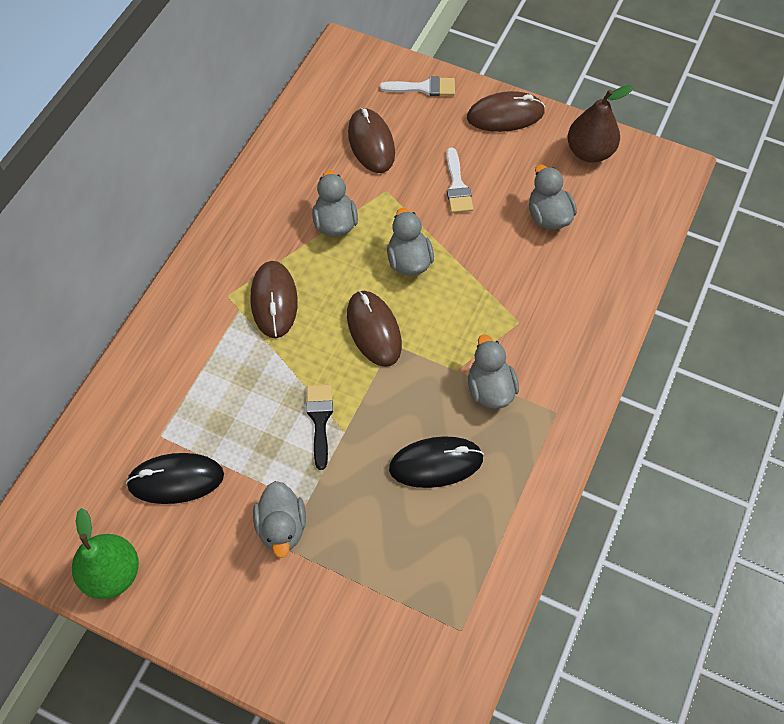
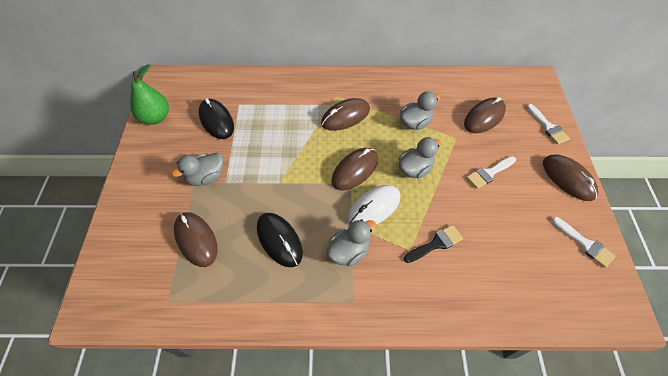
camera: 65 degrees right, 5 degrees down
black brush [306,385,333,470] -> black brush moved to [404,225,463,263]
grey duck [529,165,577,230] -> none
brown pear [568,85,633,163] -> white brush [552,217,616,268]
none -> brown mouse [174,212,218,267]
none -> white mouse [348,185,400,224]

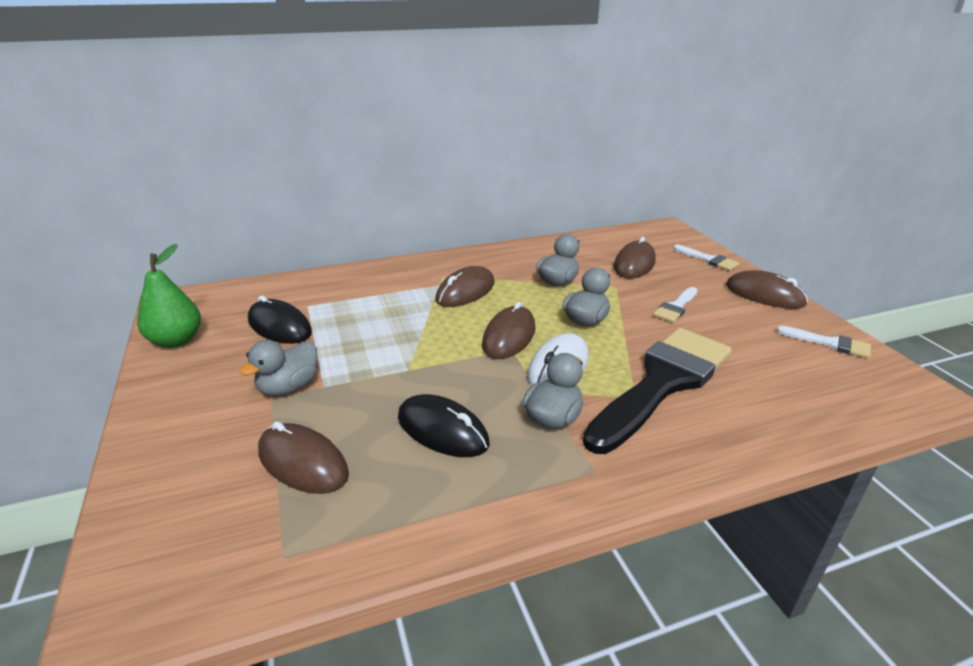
camera: 20 degrees left, 25 degrees down
black brush [404,225,463,263] -> black brush [583,328,732,454], size x2.37

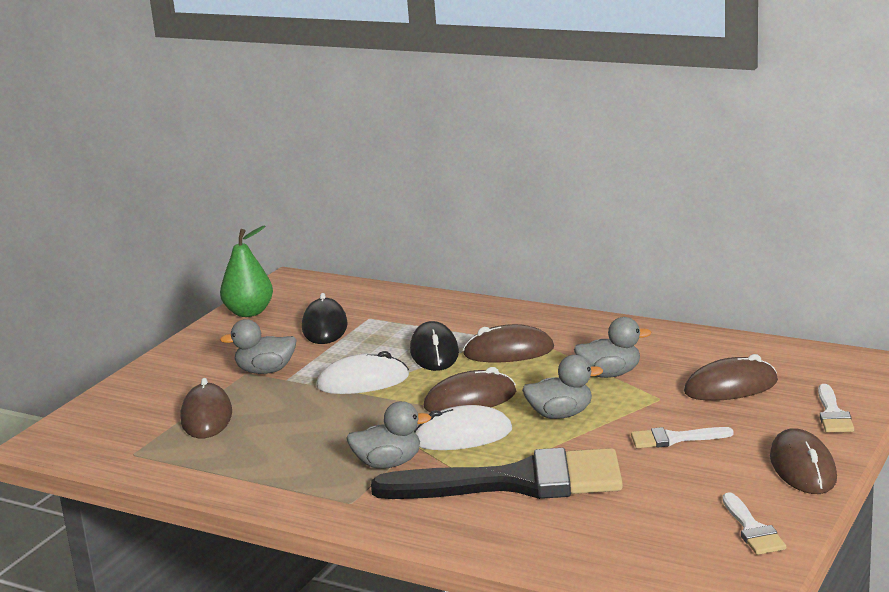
camera: 50 degrees right, 10 degrees down
black mouse [398,394,490,457] -> black mouse moved to [410,321,459,371]
none -> white mouse [316,351,409,394]

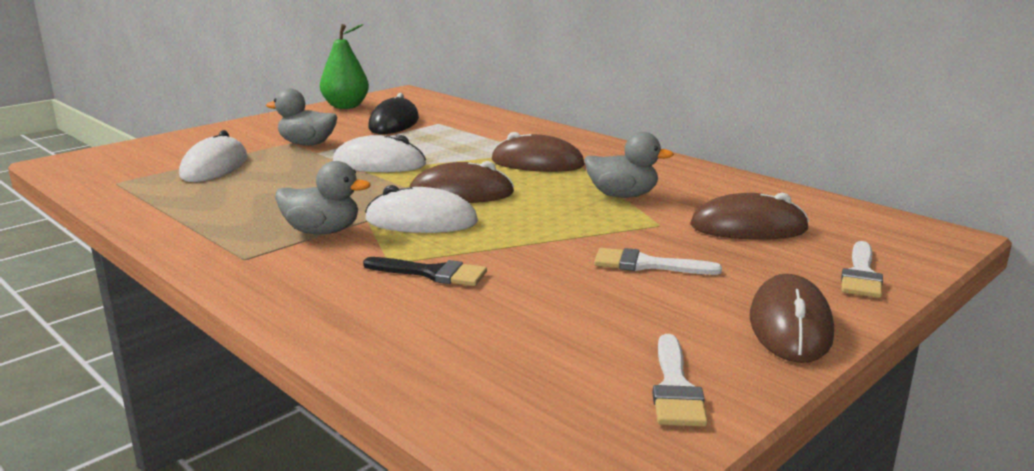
camera: 15 degrees right, 0 degrees up
brown mouse [180,378,232,438] -> white mouse [179,130,247,182]
black brush [371,448,623,499] -> black brush [363,257,487,286], size x0.42
black mouse [410,321,459,371] -> none
grey duck [522,355,603,419] -> none

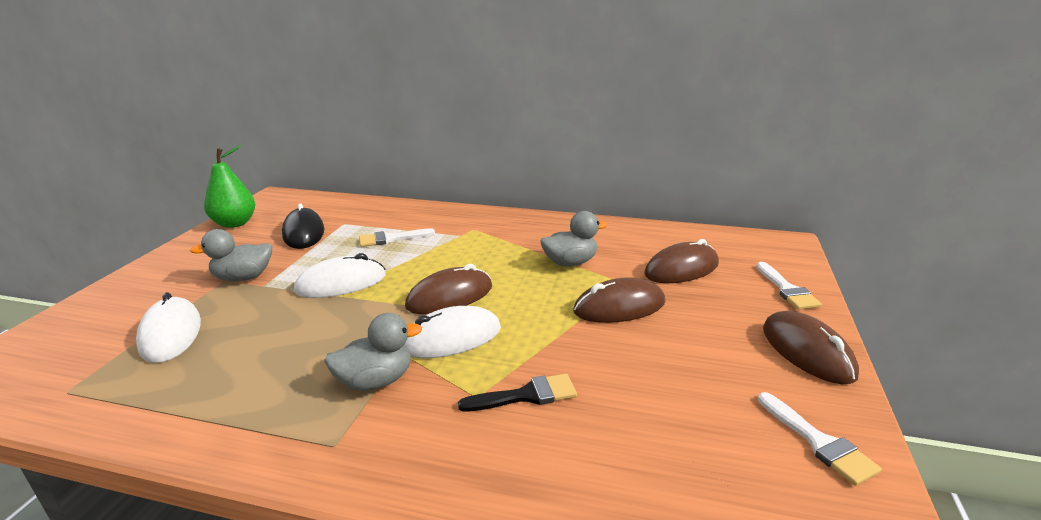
camera: 30 degrees left, 5 degrees up
brown mouse [491,132,585,172] -> brown mouse moved to [573,277,665,323]
white brush [594,248,722,275] -> white brush moved to [359,228,435,247]

